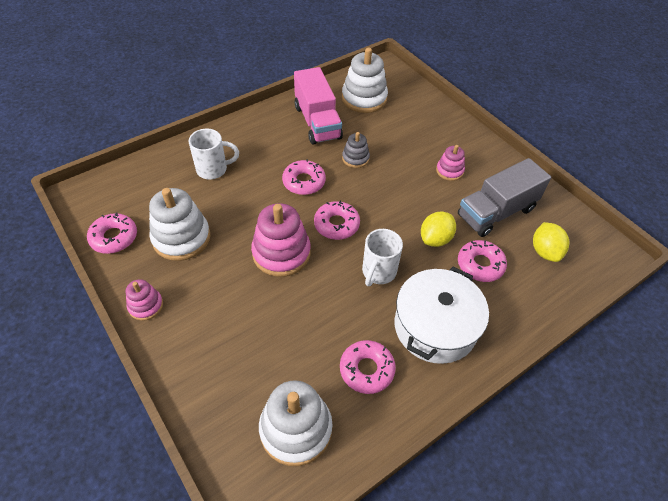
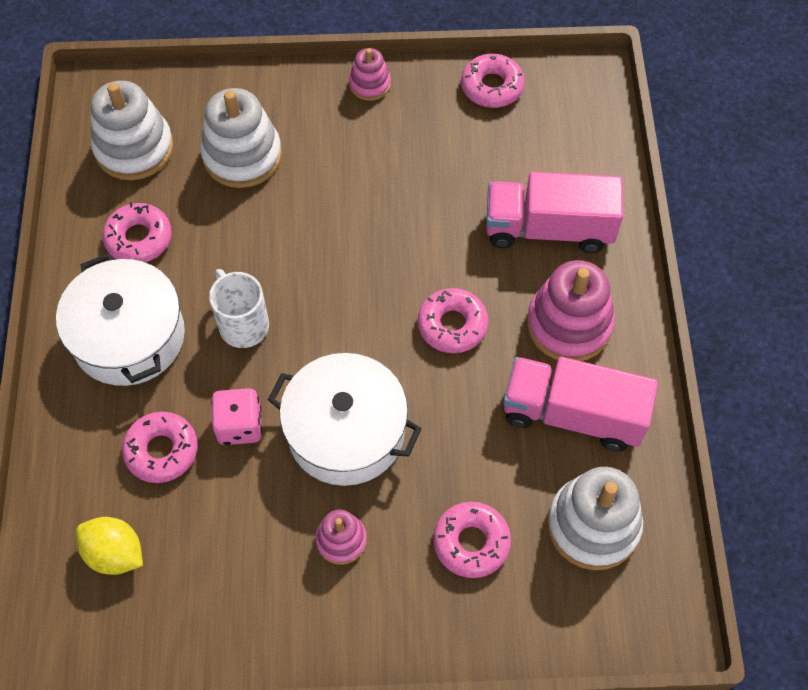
camera: 125 degrees right, 10 degrees up
white stacking toy [149,188,210,261] -> white stacking toy moved to [200,88,282,188]
white mug [189,129,239,179] -> pink truck [486,172,623,253]
pink stacking toy [251,203,311,277] -> pink stacking toy moved to [527,260,615,361]
pink donut [314,201,360,240] -> pink donut moved to [433,502,511,578]
grey stacking toy [342,132,370,168] -> none
yellow lemon [421,212,456,247] -> pink dice [211,388,262,445]
grey truck [458,158,551,237] -> none
none -> white pot [268,353,422,486]

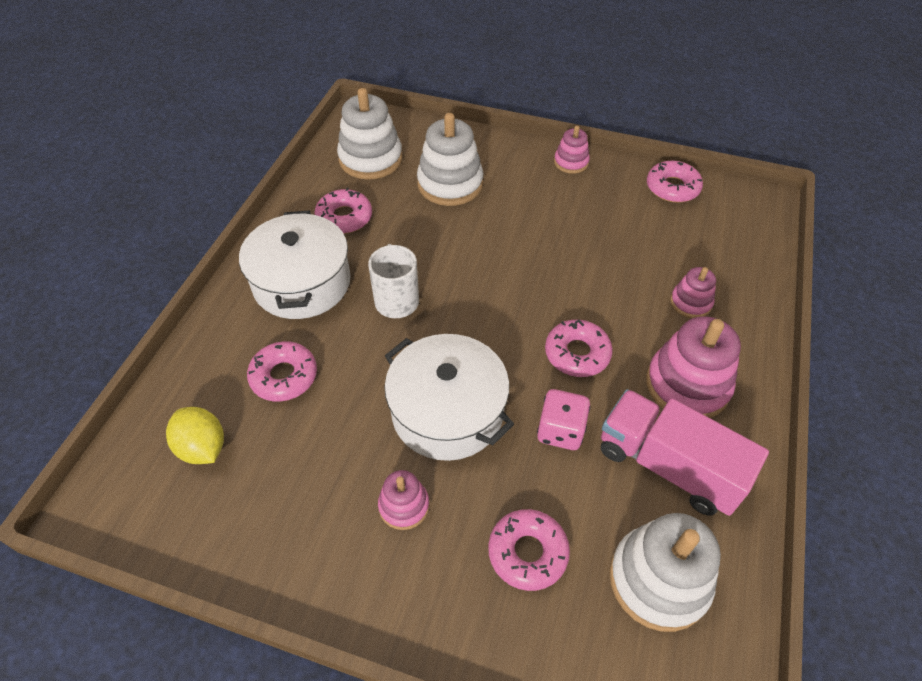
camera: 20 degrees right, 10 degrees down
pink dice [211,388,262,445] -> pink dice moved to [537,389,591,450]
pink truck [486,172,623,253] -> pink stacking toy [670,267,716,318]

